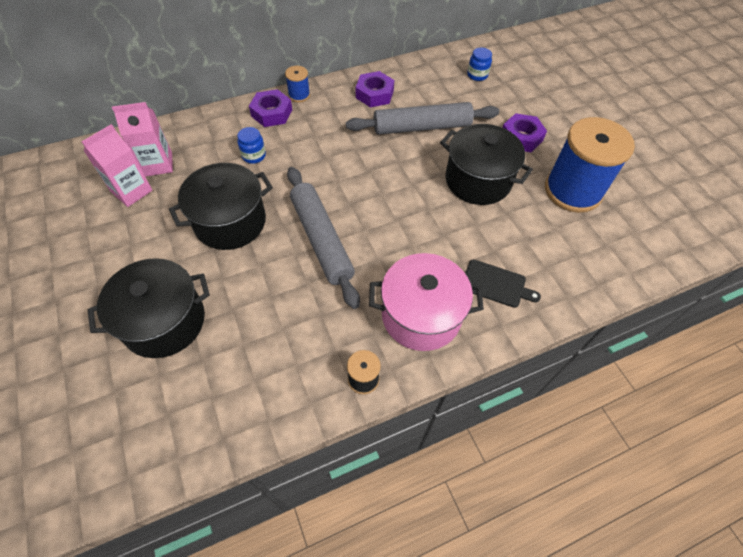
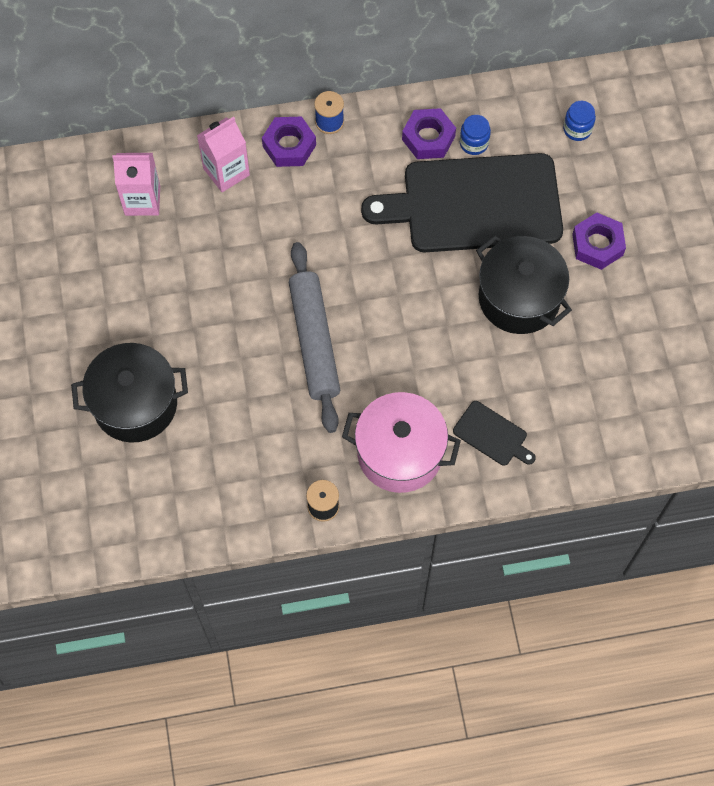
camera: 15 degrees right, 10 degrees up
pink carton [82,124,152,207] -> pink carton moved to [197,117,250,192]
black pot [169,163,273,250] -> none
blue jar [238,127,266,164] -> blue jar moved to [460,115,491,155]
grey rolling pin [346,102,499,135] -> black cutting board [361,153,563,252]
blue spool [545,117,635,213] -> none

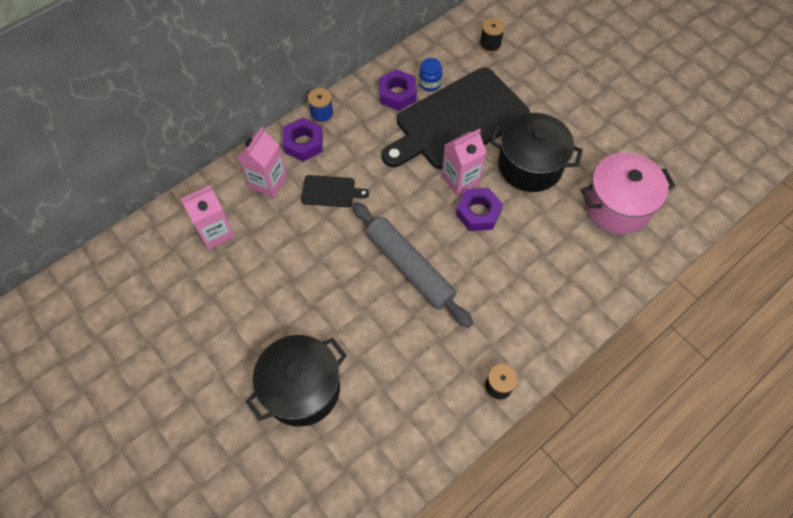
camera: 30 degrees left, 5 degrees down
pink pot [342,392,461,493] -> pink pot moved to [581,153,675,234]
black cutting board [453,401,536,466] -> black cutting board moved to [301,175,369,207]
blue jar [563,101,596,141] -> black spool [480,18,505,53]
purple nut [572,212,626,270] -> purple nut moved to [456,188,503,231]
none -> pink carton [441,129,487,196]

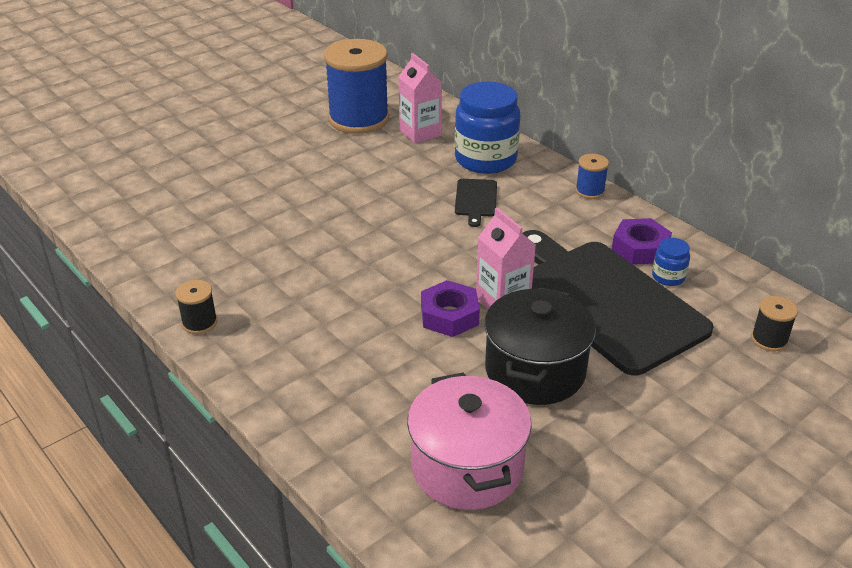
camera: 90 degrees right, 25 degrees down
pink carton [238,127,287,198] -> blue jar [455,82,520,174]
black pot [245,335,347,427] -> none
purple nut [282,118,323,161] -> none
grey rolling pin [352,202,473,328] -> none
none -> blue spool [324,39,389,134]

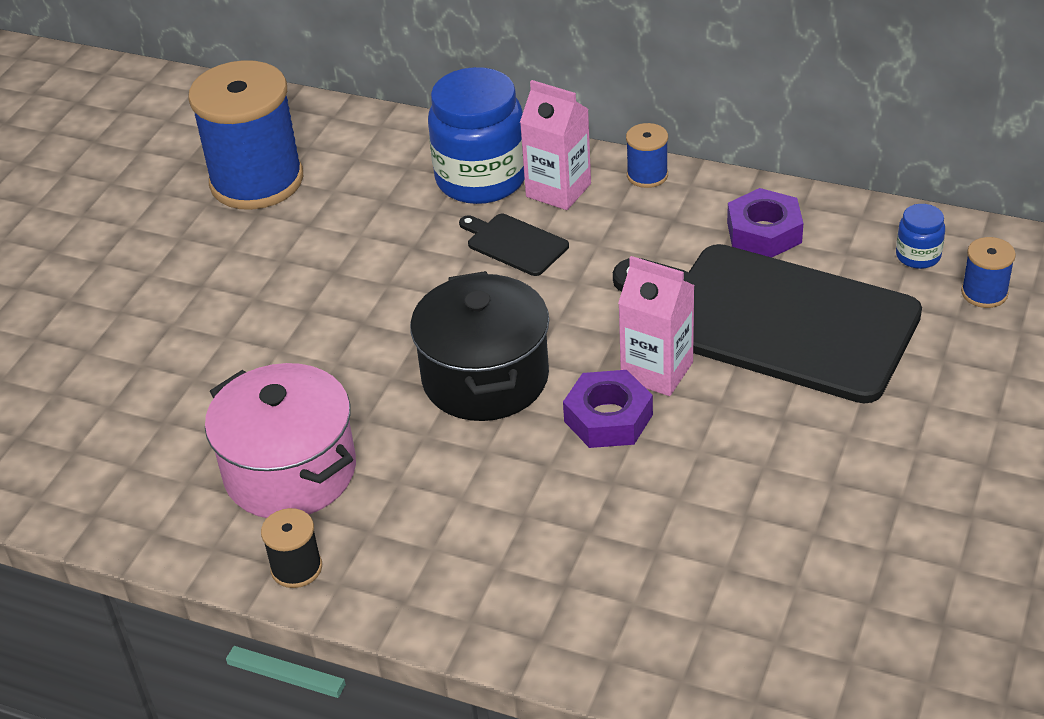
camera: 25 degrees left, 5 degrees up
pink carton [398,53,442,143] -> pink carton moved to [520,80,591,210]
pink pot [407,372,532,510] -> pink pot moved to [205,363,356,518]
black cutting board [455,179,497,227] -> black cutting board turned 150 degrees clockwise [459,214,569,276]
black pot [484,287,596,405] -> black pot moved to [410,271,549,421]
blue jar [652,238,690,286] -> blue jar moved to [896,204,945,269]
black spool [751,296,798,351] -> blue spool [961,237,1016,308]

